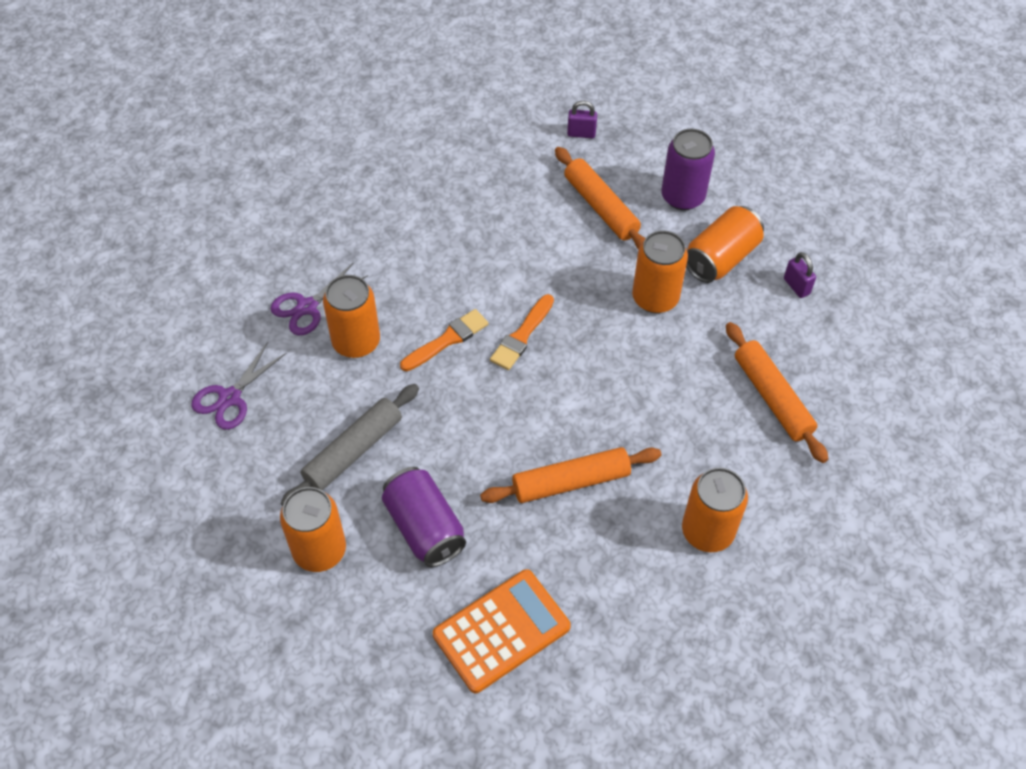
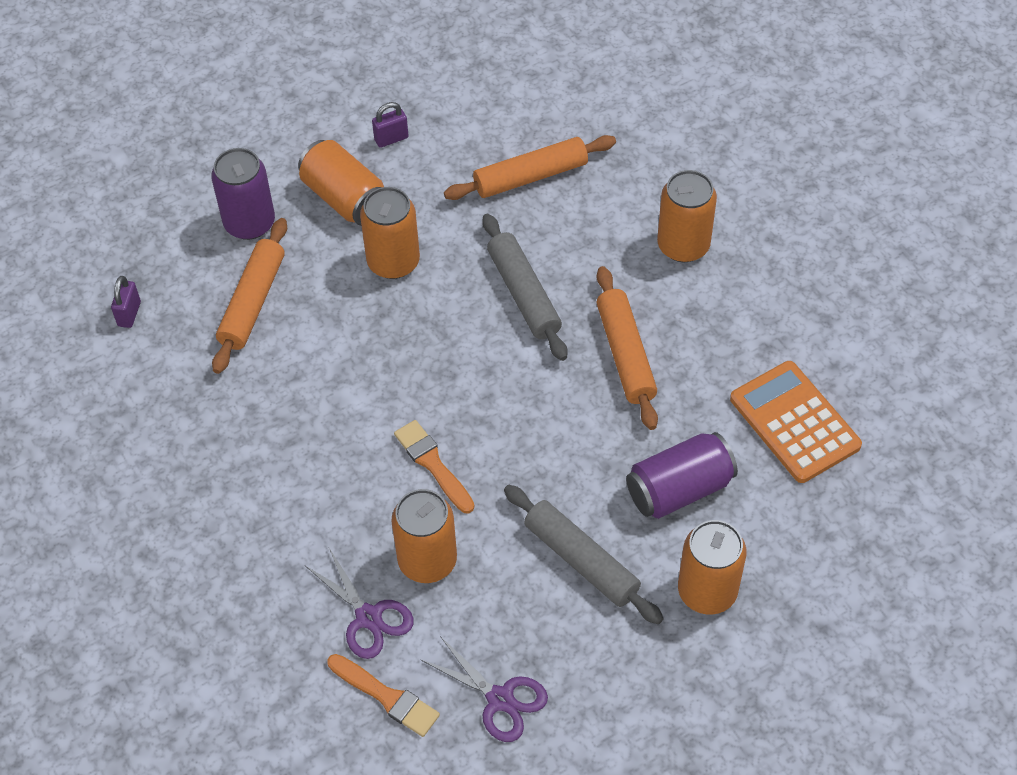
camera: 85 degrees left, 0 degrees up
orange brush [490,294,554,370] -> orange brush moved to [327,654,440,737]
orange rolling pin [555,147,645,249] -> orange rolling pin turned 45 degrees counterclockwise [212,218,287,374]
none -> grey rolling pin [482,214,568,361]

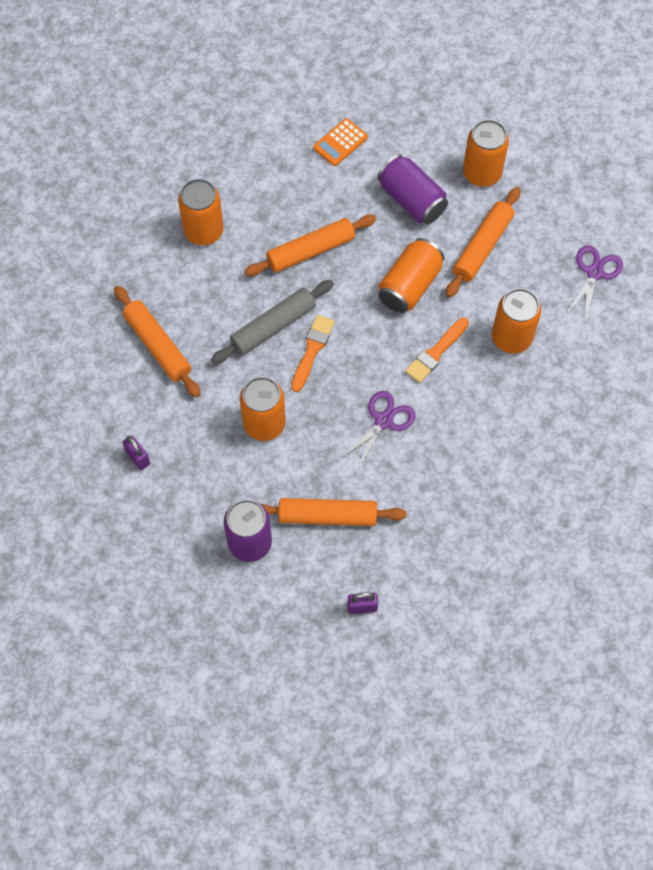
camera: 105 degrees left, 10 degrees up
orange can [298,140,384,226] -> orange can moved to [378,238,444,313]
purple scissors [305,548,413,659] -> purple scissors moved to [339,391,415,471]
orange brush [327,654,440,737] -> orange brush moved to [291,315,335,392]
grey rolling pin [504,485,664,624] -> orange rolling pin [446,187,521,297]
orange calculator [730,361,862,483] -> orange calculator [313,118,368,166], size x0.59

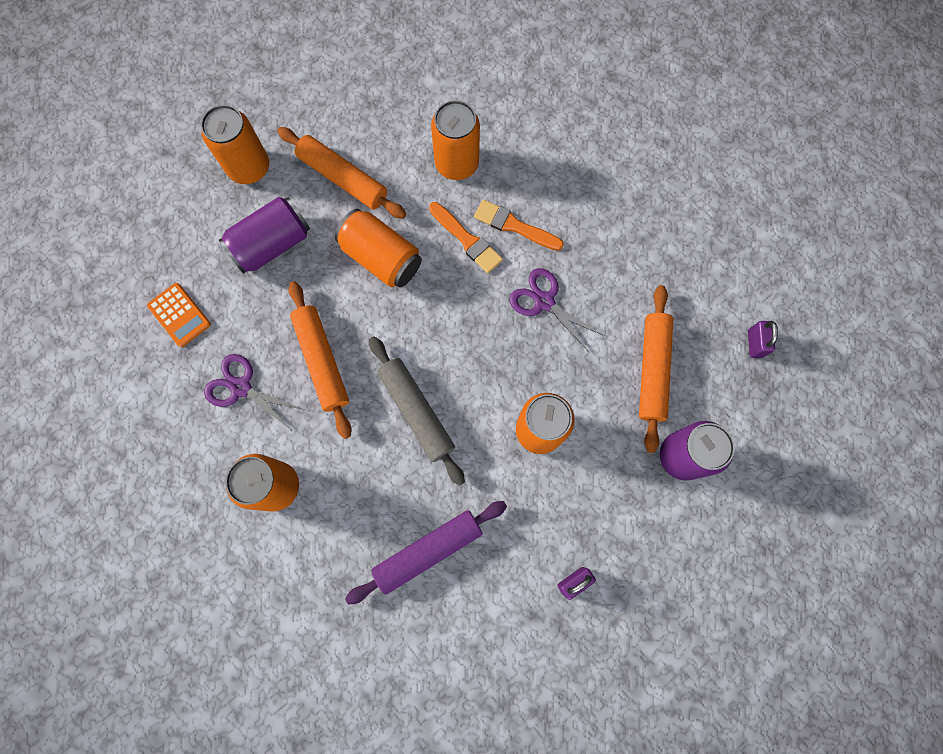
camera: 85 degrees left, 10 degrees up
orange rolling pin [114,286,201,397] -> purple rolling pin [345,501,507,605]
orange brush [291,315,335,392] -> orange brush moved to [474,200,564,251]
purple scissors [565,245,623,321] -> purple scissors moved to [204,354,305,430]

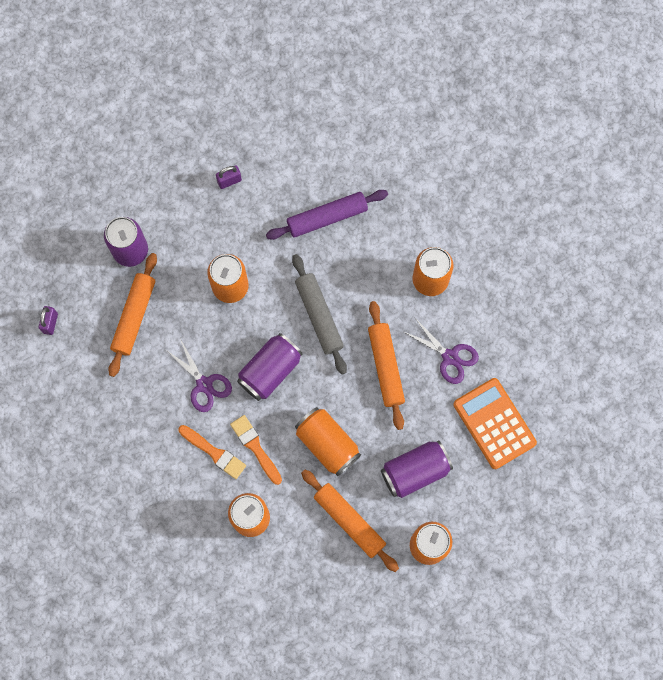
camera: 170 degrees left, 0 degrees up
orange calculator [147,283,211,347] -> orange calculator [453,378,537,469], size x1.70
none -> purple can [237,333,303,401]

